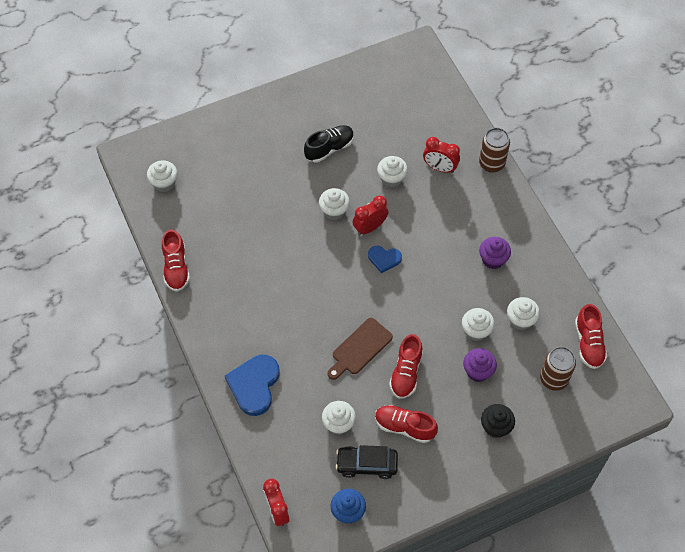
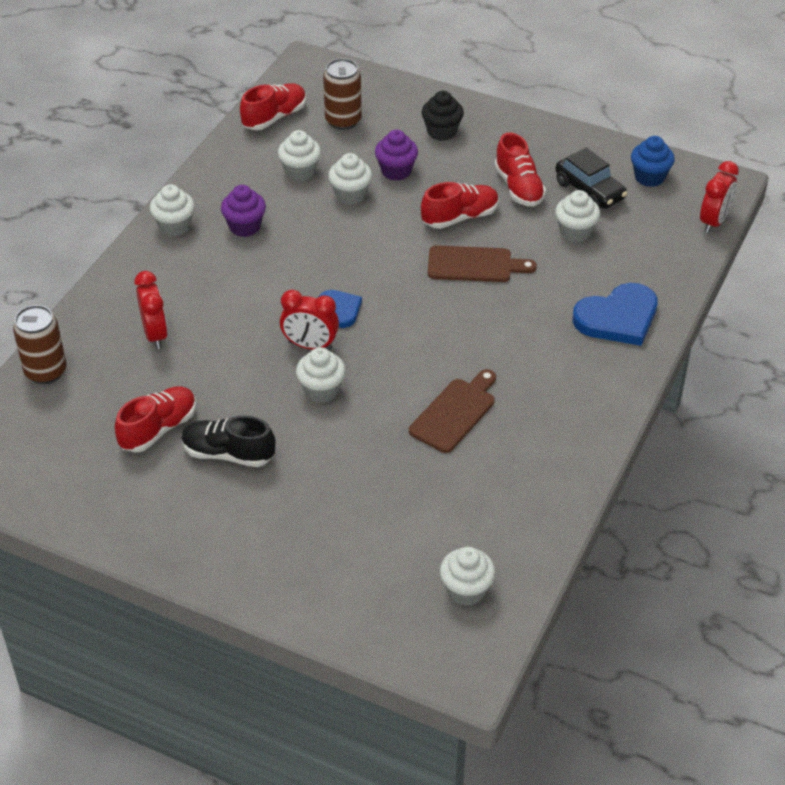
camera: 130 degrees left, 15 degrees down
red shoe [162,229,190,292] -> red shoe moved to [115,386,196,452]
white cupcake [377,156,408,188] -> white cupcake moved to [150,184,195,237]
brown can [479,128,510,173] -> brown can moved to [13,305,67,384]
none -> brown cutting board [409,369,496,453]

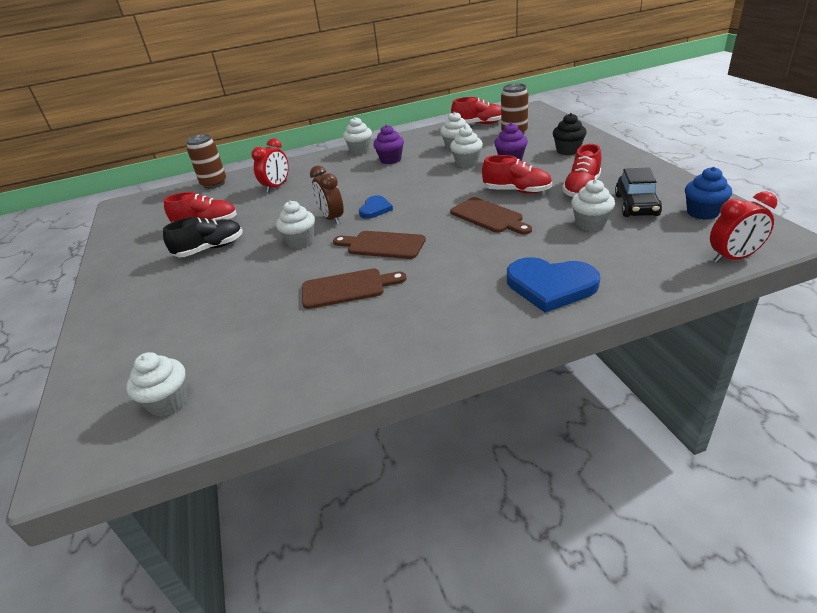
camera: 50 degrees right, 10 degrees down
black shoe [181,415,275,467] -> black shoe turned 90 degrees clockwise [163,217,243,257]
red clock [280,290,339,350] -> brown clock [310,165,344,225]
none -> brown cutting board [333,231,426,259]

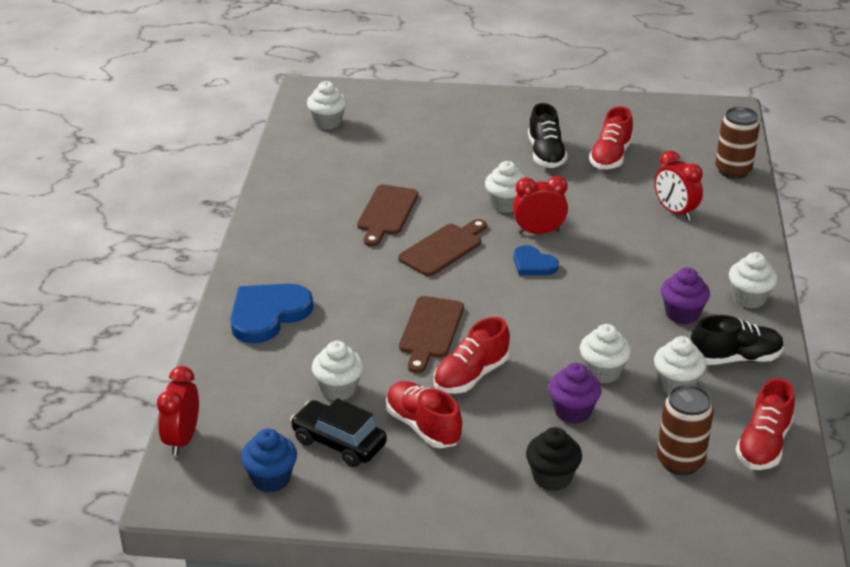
camera: 110 degrees right, 0 degrees up
brown clock [310,165,344,225] -> red clock [513,176,568,234]
brown cutting board [450,197,532,235] -> brown cutting board turned 60 degrees counterclockwise [399,296,464,373]
none -> black shoe [691,315,784,365]

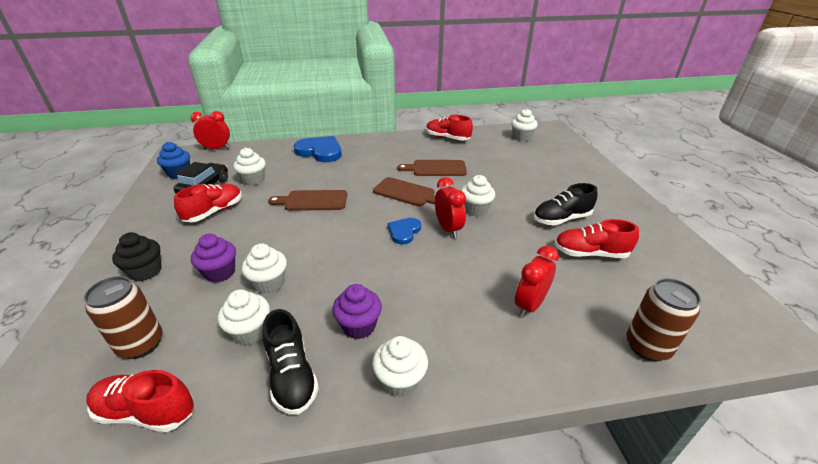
camera: 75 degrees right, 0 degrees up
red shoe [434,317,510,394] -> red shoe moved to [426,115,473,141]

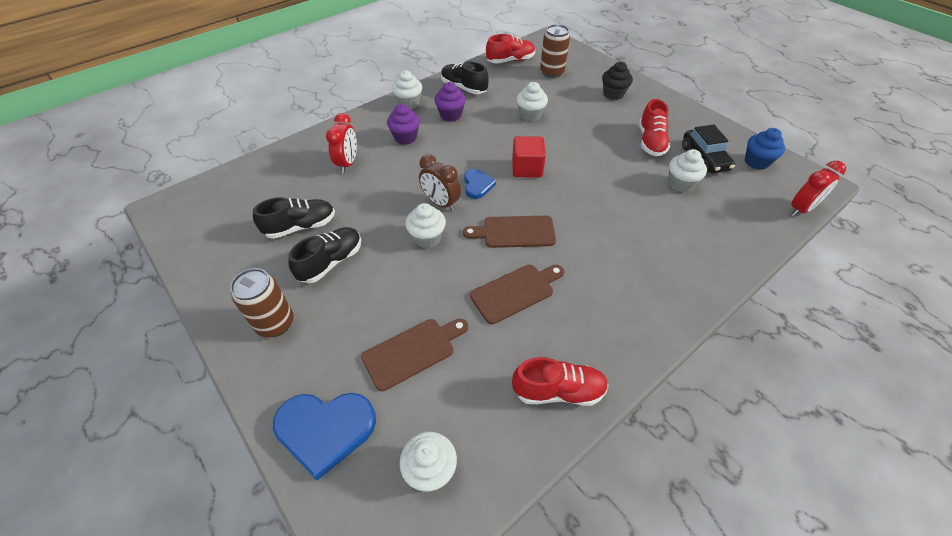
camera: 150 degrees right, 15 degrees up
purple cupcake [191,234,236,283] -> purple cupcake moved to [387,104,420,145]
white cupcake [218,290,270,345] -> none
brown cutting board [268,190,347,211] -> brown cutting board moved to [361,319,468,391]
blue heart [294,136,342,162] -> blue heart moved to [273,393,376,481]
red clock [435,177,466,238] -> brown clock [419,154,461,211]
red shoe [555,219,639,258] -> black shoe [253,197,335,239]
brown can [626,278,701,362] -> brown can moved to [230,268,294,337]
none -> red cube [512,136,546,178]

